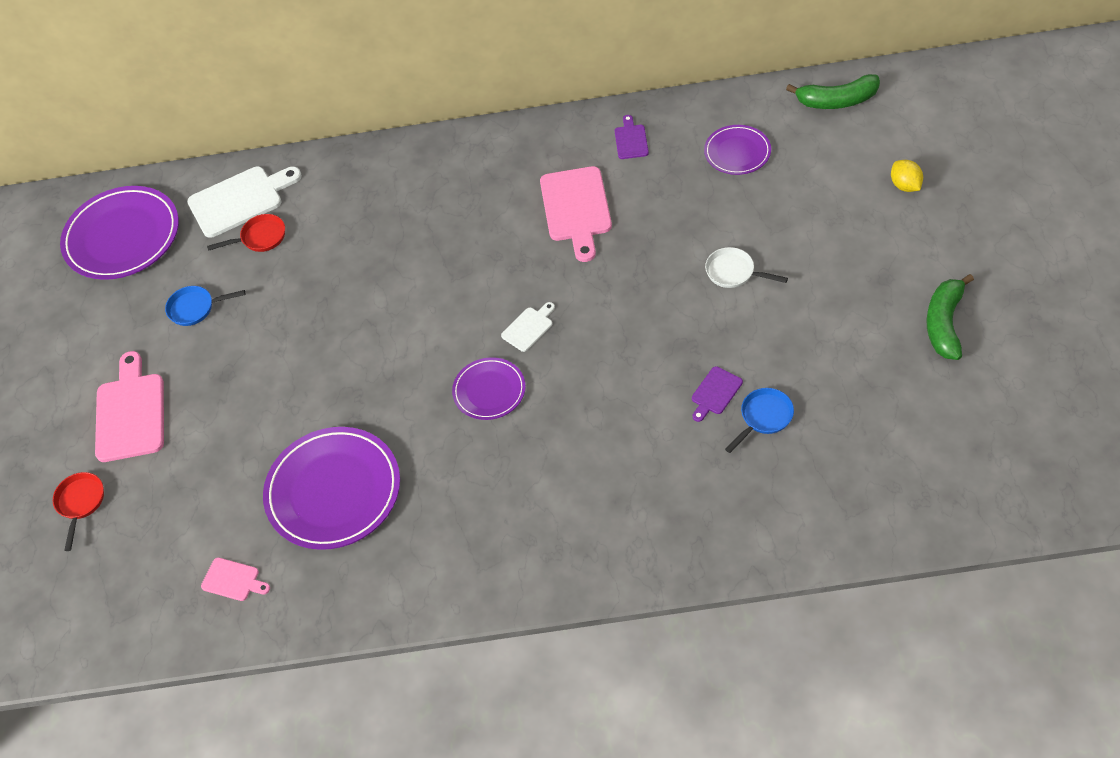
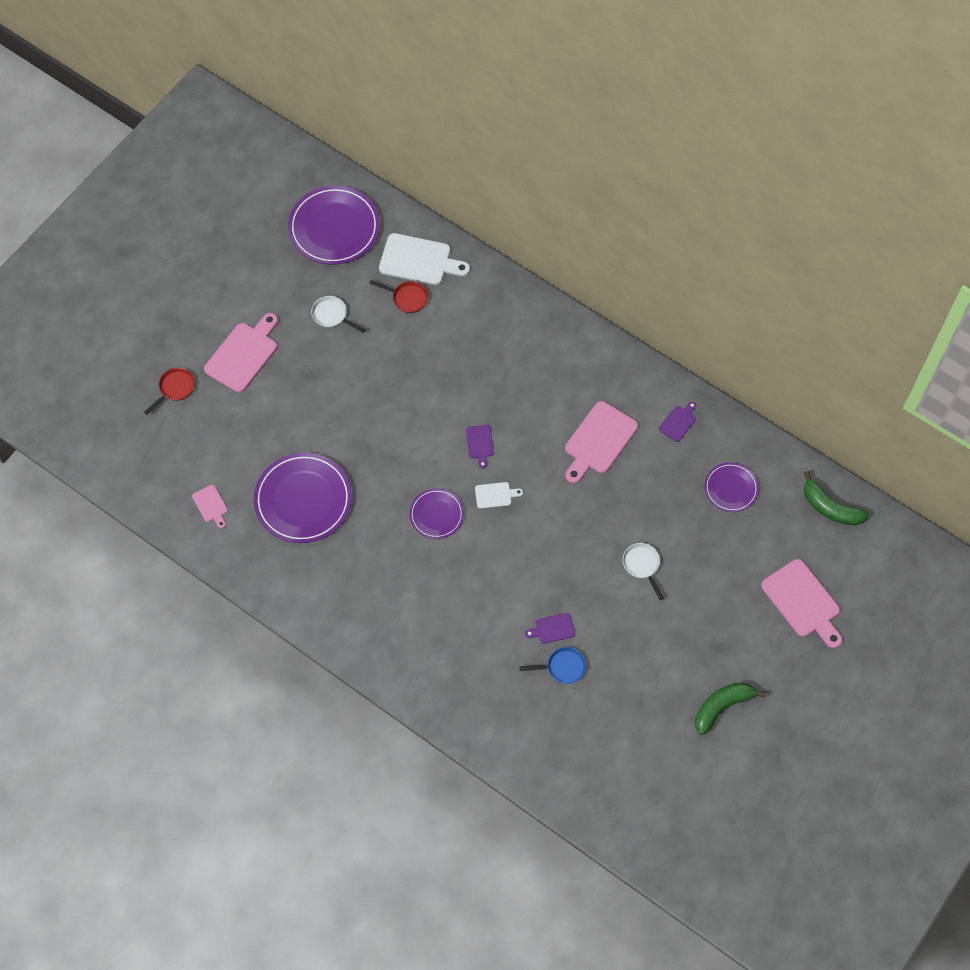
camera: 35 degrees right, 10 degrees up
blue pan [165,286,245,326] -> white pan [311,296,366,333]
yellow lemon [891,160,923,192] -> pink cutting board [761,559,842,648]
none -> purple cutting board [466,425,494,469]

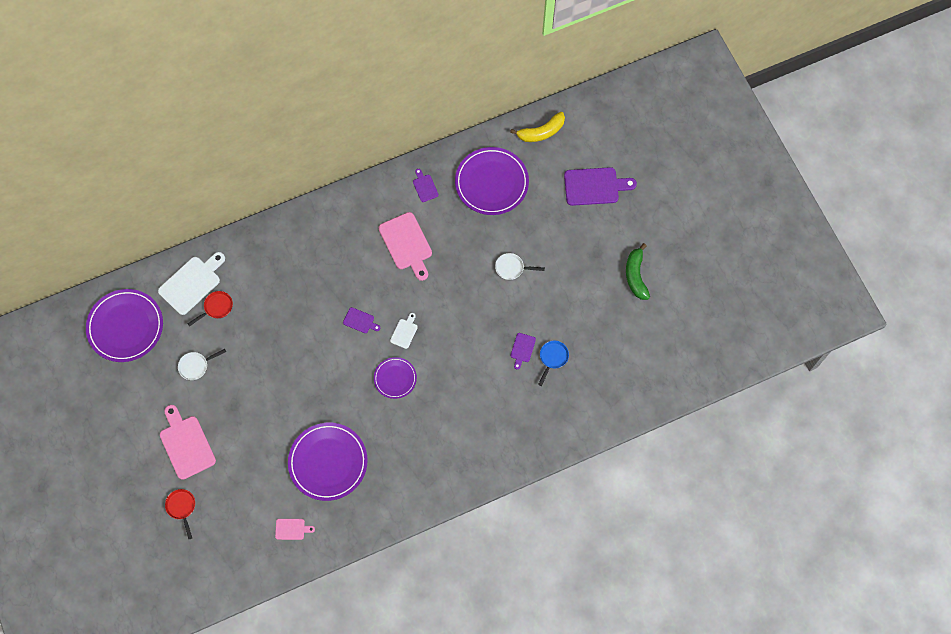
camera: 60 degrees left, 5 degrees up
purple plate [705,462,759,512] -> purple plate [455,147,529,215], size x1.81
pink cutting board [761,559,842,648] -> purple cutting board [564,167,637,206]
green banana [804,471,869,526] -> yellow banana [510,112,565,142]

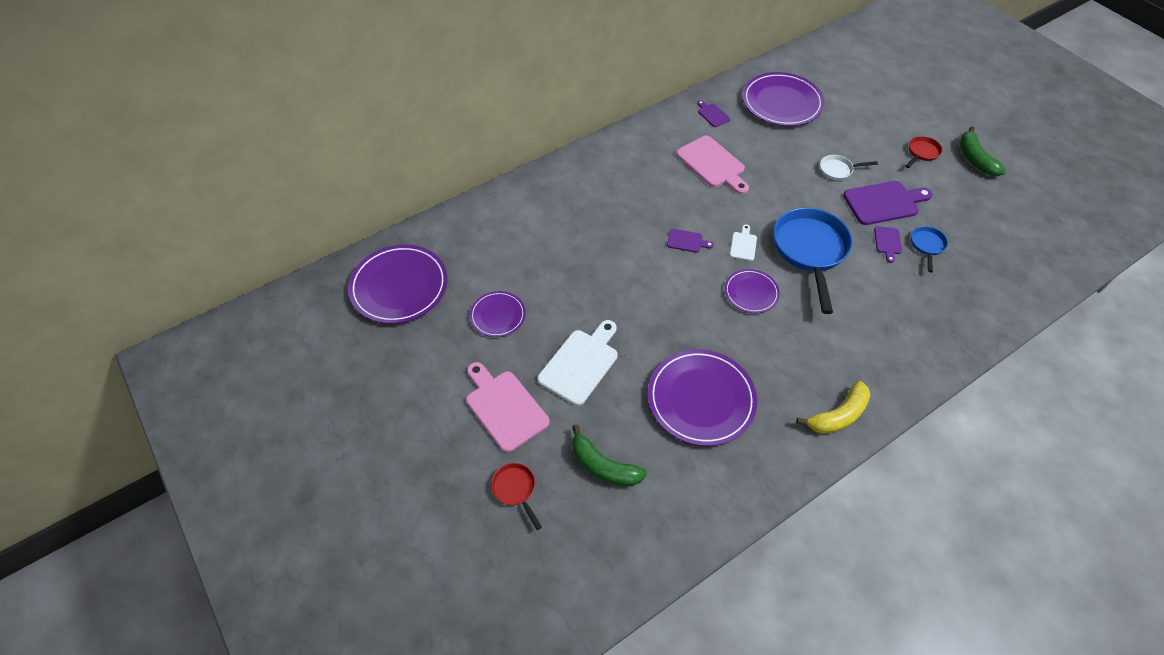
camera: 10 degrees left, 15 degrees down
white cutting board [158,252,225,315] -> white cutting board moved to [537,320,618,406]
white pan [178,349,226,380] -> purple plate [470,291,526,337]
red pan [187,291,233,326] -> red pan moved to [906,136,942,168]
pink cutting board [275,519,315,540] -> none
yellow banana [510,112,565,142] -> yellow banana moved to [797,381,870,434]
purple cutting board [564,167,637,206] -> purple cutting board moved to [843,181,932,225]
none -> green banana [572,424,647,486]
none -> blue pan [773,208,853,314]

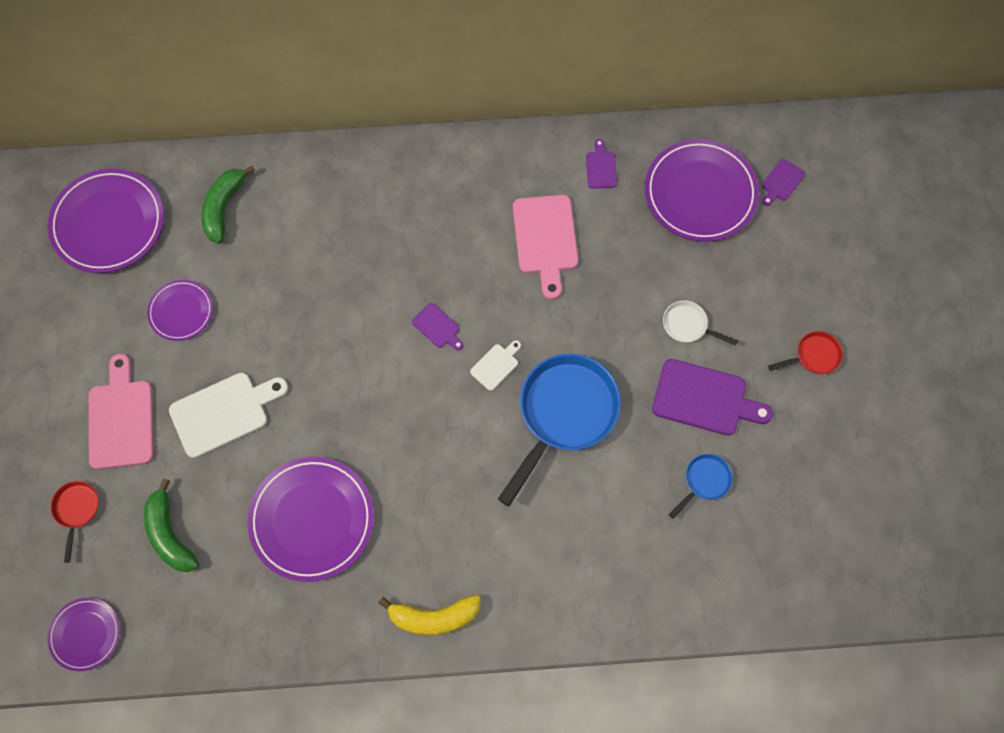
camera: 30 degrees right, 15 degrees up
purple plate [725,269,780,313] -> purple plate moved to [47,598,120,671]
purple cutting board [874,226,902,263] -> purple cutting board moved to [762,159,805,206]
green banana [960,126,1006,176] -> green banana moved to [201,166,255,244]

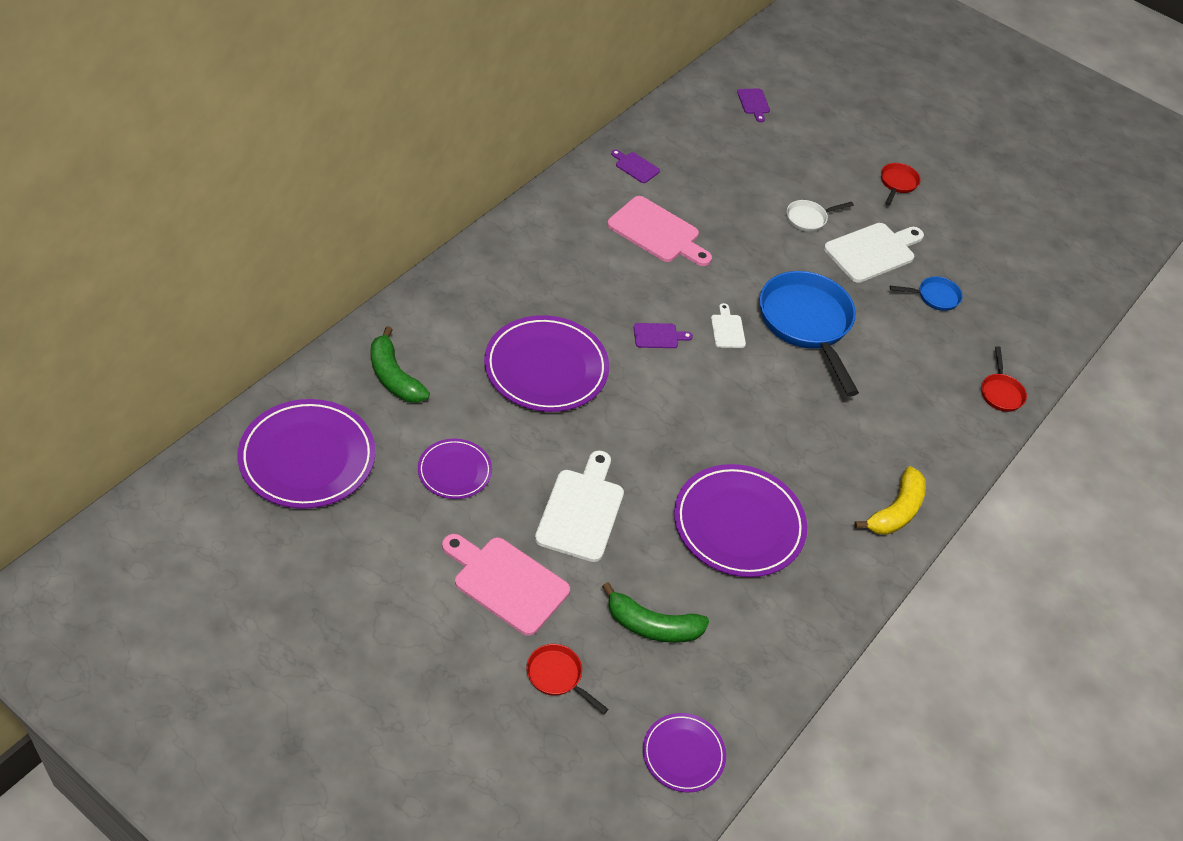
camera: 55 degrees left, 20 degrees down
purple plate [645,139,759,242] -> purple plate moved to [484,315,609,412]
purple cutting board [652,359,773,435] -> white cutting board [824,223,924,283]
blue pan [669,454,733,519] -> blue pan turned 90 degrees clockwise [890,276,963,311]
none -> red pan [981,346,1027,412]

